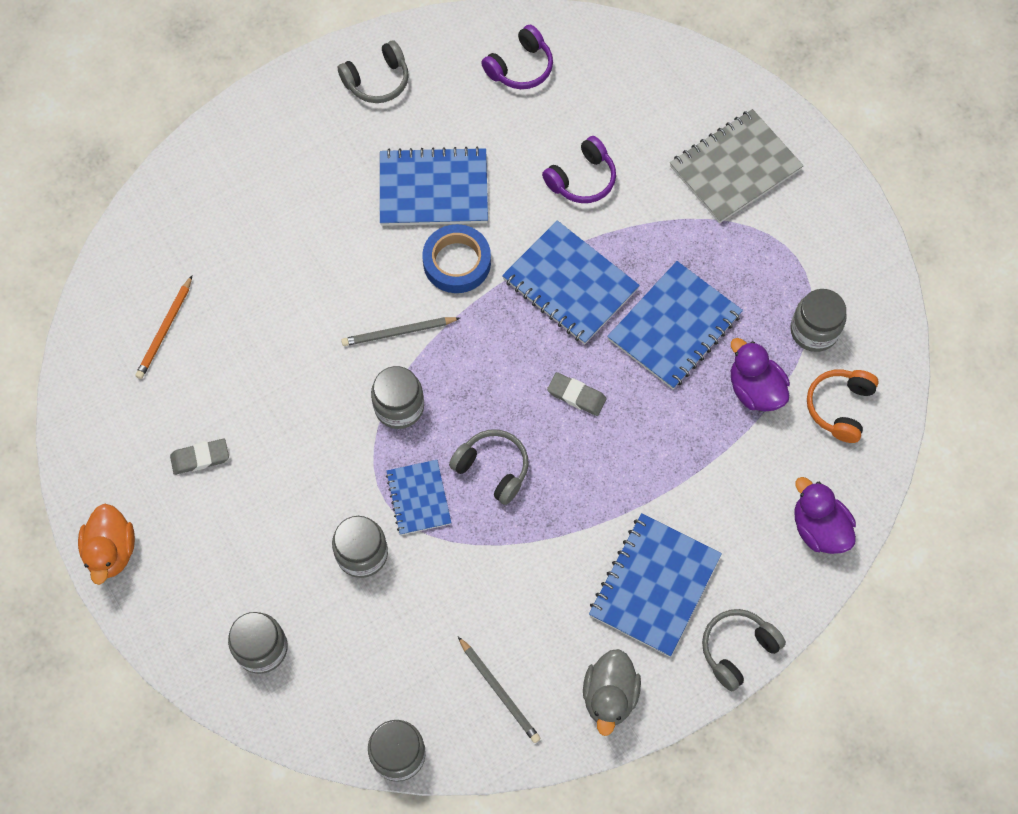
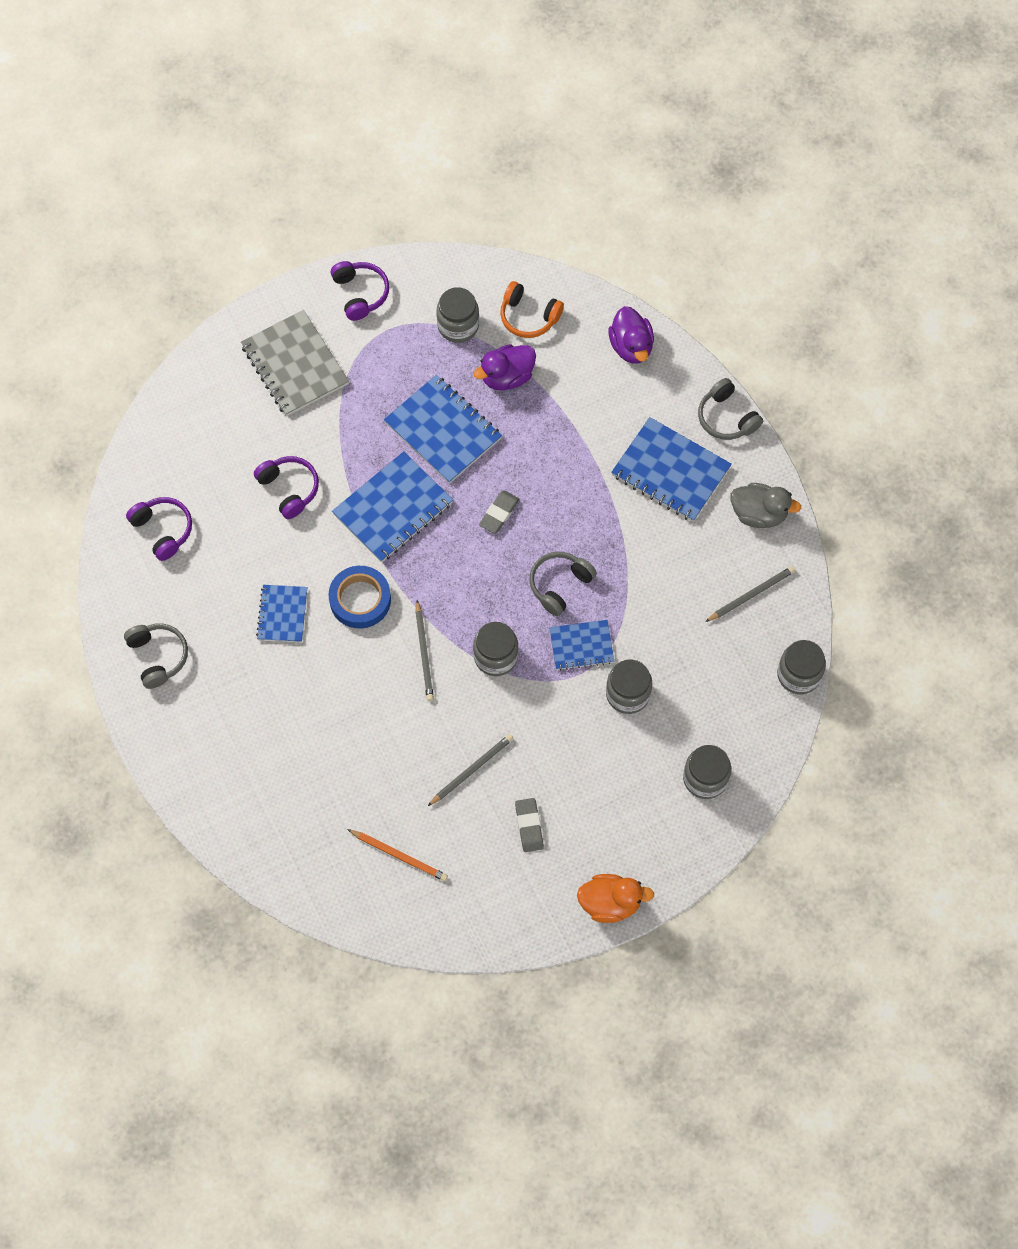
camera: 85 degrees left, 0 degrees up
blue notebook [380,147,488,226] -> blue notebook [256,585,307,642], size x0.59
purple duck [794,477,856,554] -> purple duck turned 75 degrees counterclockwise [608,306,654,364]
none -> purple headphones [331,261,389,321]
none -> grey pencil [428,734,513,806]

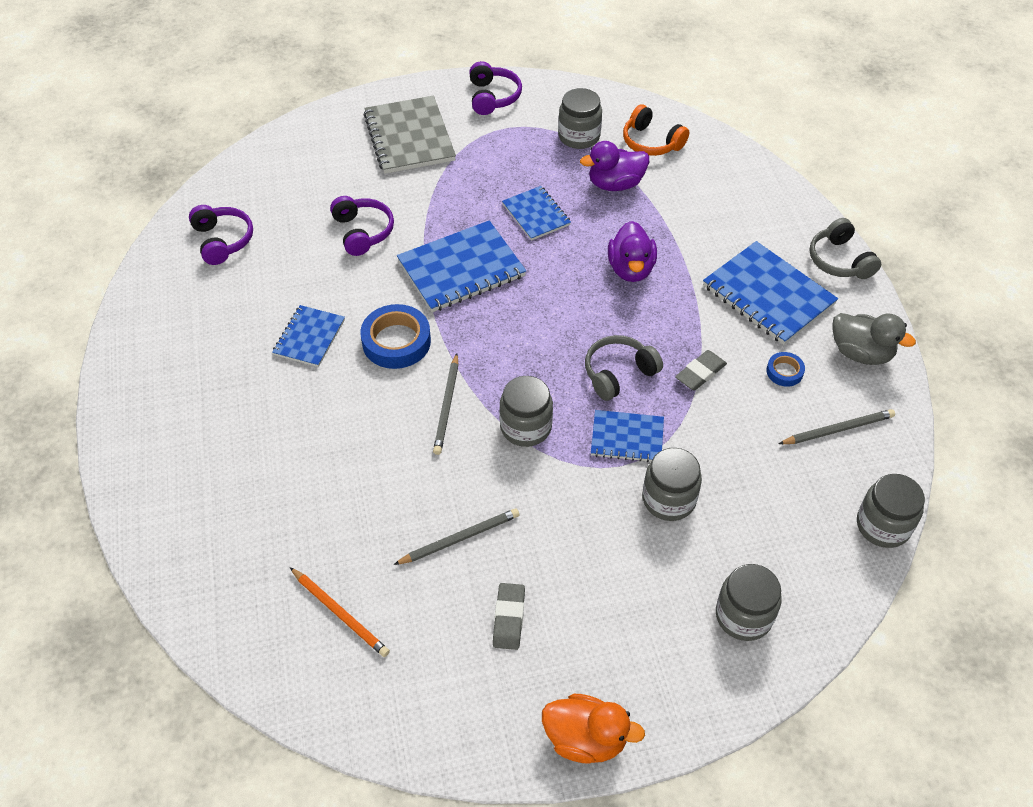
camera: 15 degrees right, 15 degrees down
grey headphones [124,623,188,689] -> none
blue notebook [384,375,502,484] -> blue notebook [502,186,571,241], size x0.59
grey eraser [479,491,520,534] -> grey eraser moved to [675,350,727,391]
purple duck [608,306,654,364] -> purple duck moved to [608,221,657,282]
none -> blue tape [766,352,805,387]

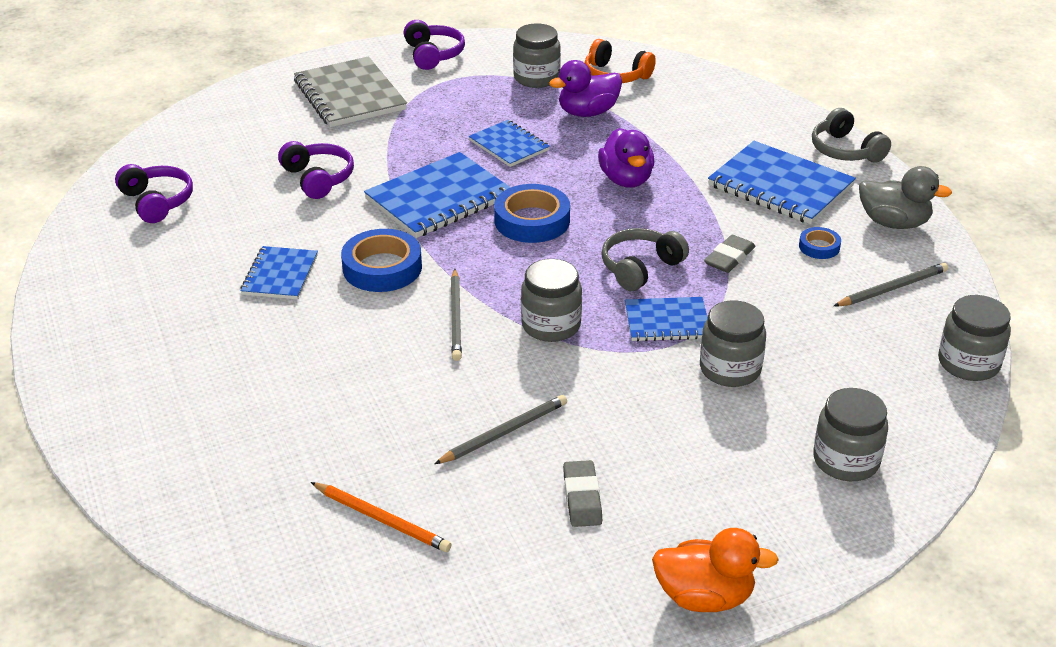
camera: 10 degrees left, 15 degrees down
none -> blue tape [494,184,570,243]

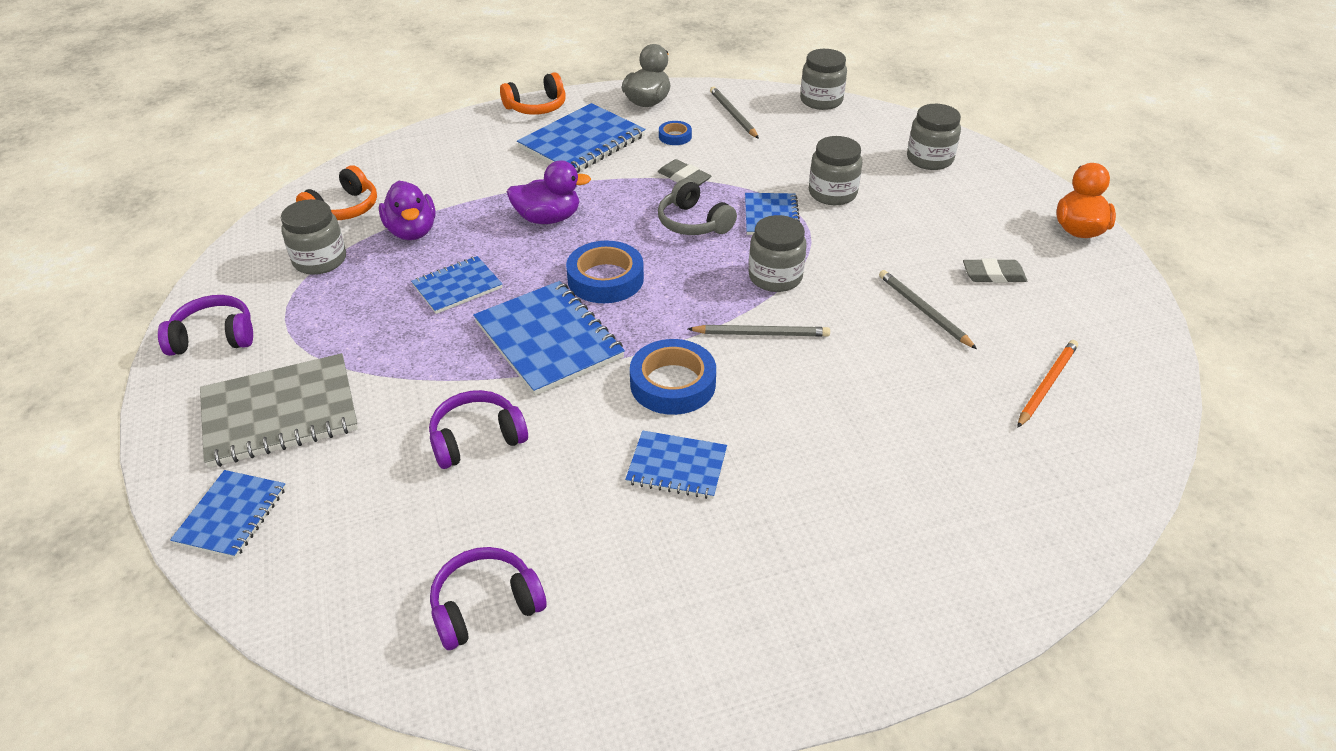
camera: 85 degrees left, 5 degrees up
grey headphones [812,108,891,163] -> orange headphones [500,72,566,115]
none -> blue notebook [170,470,286,559]

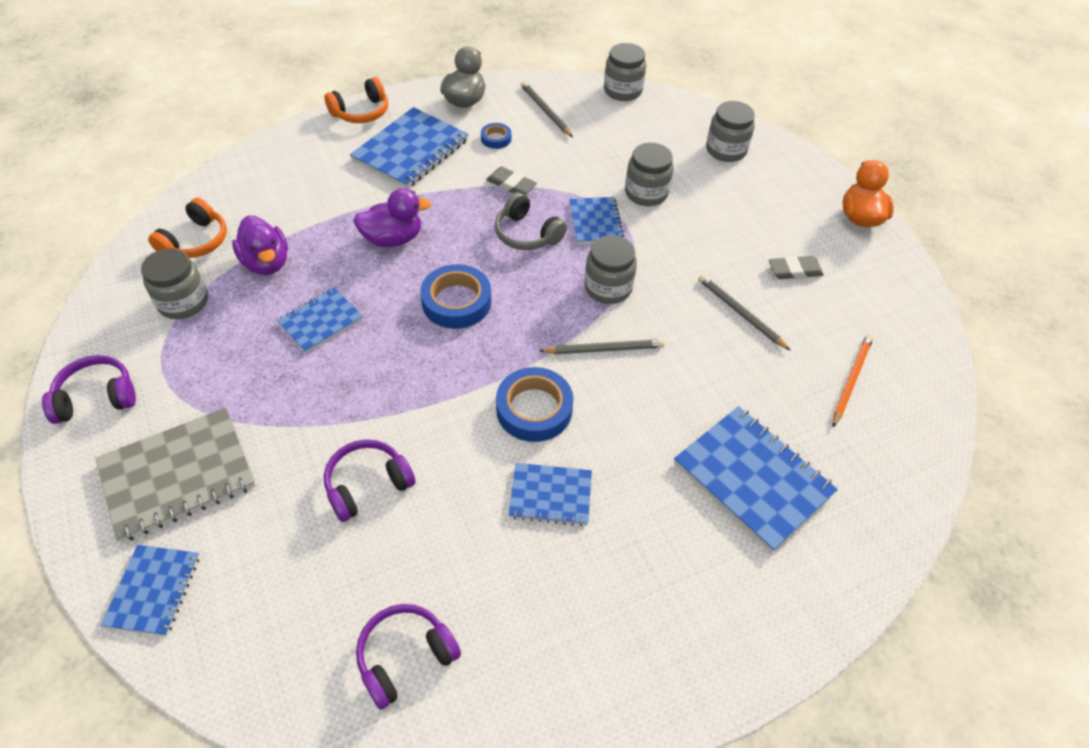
camera: 10 degrees left, 10 degrees up
blue notebook [473,281,625,396] -> blue notebook moved to [674,406,838,552]

